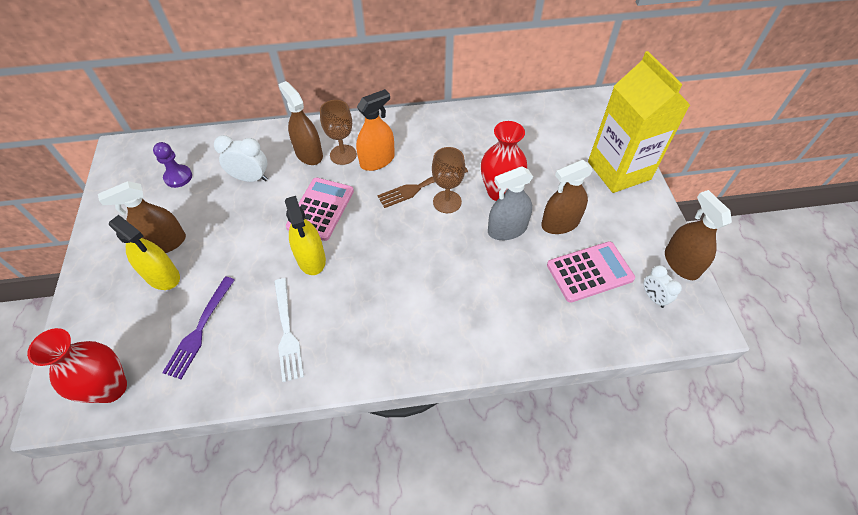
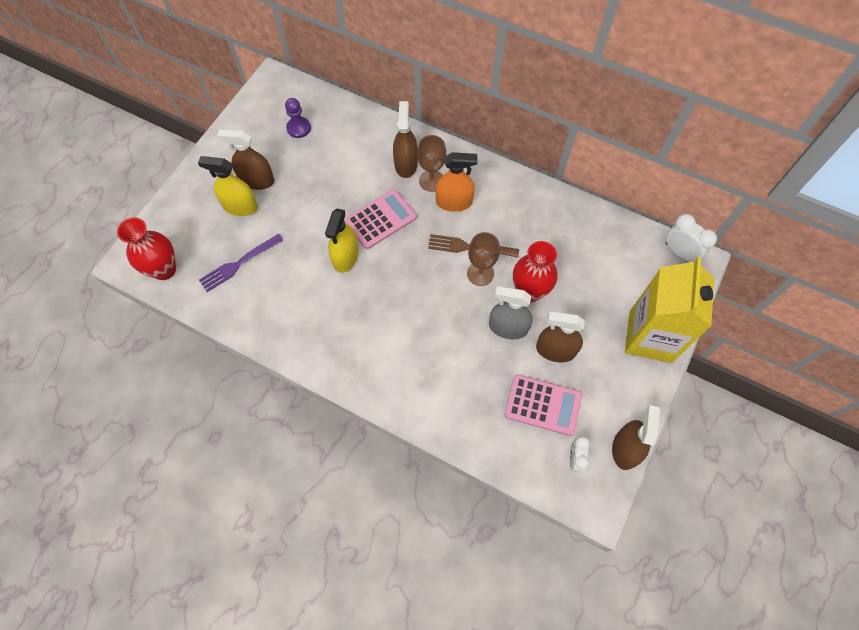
camera: 35 degrees right, 10 degrees up
yellow spray bottle [109,215,180,290] -> yellow spray bottle turned 120 degrees clockwise [198,156,258,216]
white clock [214,135,268,182] -> white clock moved to [666,214,717,262]
white fork [274,278,304,382] -> none

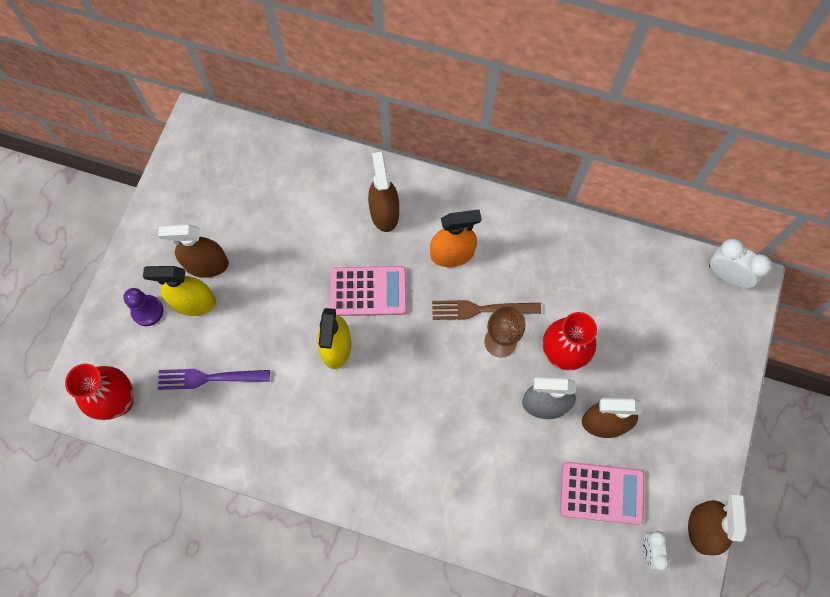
camera: 10 degrees left, 5 degrees up
purple fork [199,234,284,292] -> purple fork turned 45 degrees clockwise [158,369,270,390]
purple pawn [285,98,311,138] -> purple pawn moved to [123,288,163,326]
pink calculator [345,190,416,249] -> pink calculator turned 45 degrees clockwise [330,266,407,316]
brown goblet [417,135,446,192] -> none
yellow carton [625,257,714,363] -> none

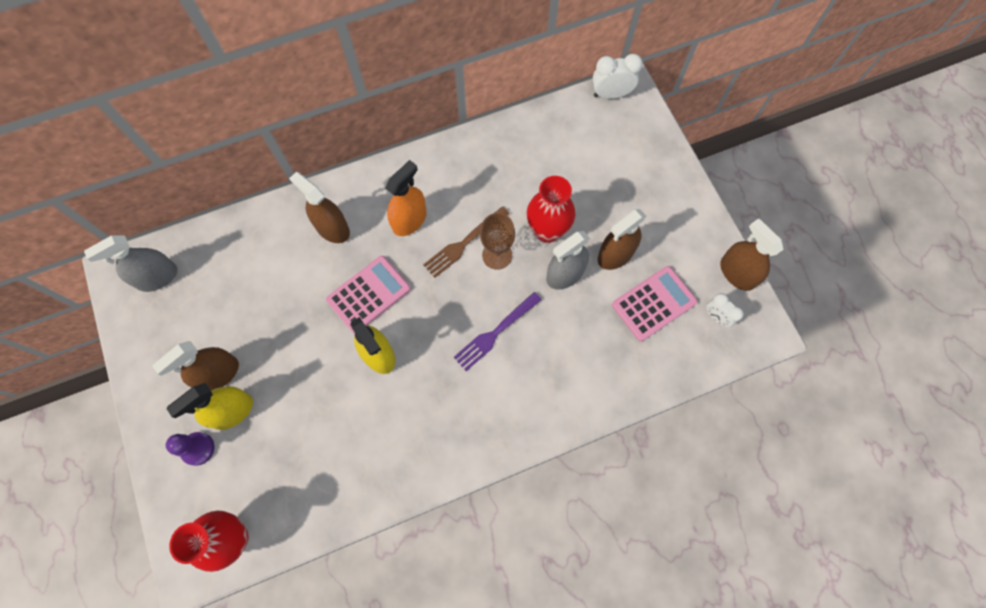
camera: 40 degrees left, 0 degrees up
purple fork [158,369,270,390] -> purple fork moved to [454,292,542,371]
none -> grey spray bottle [84,235,178,292]

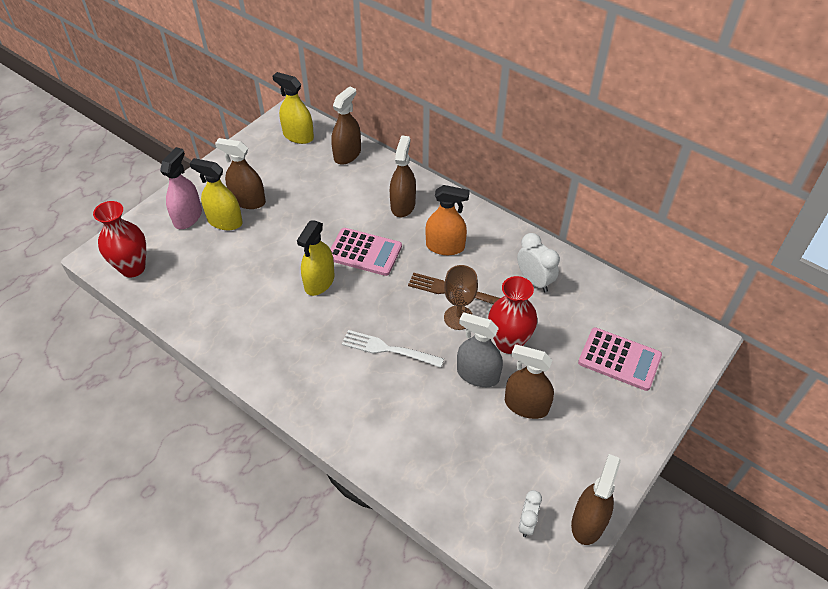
camera: 60 degrees right, 20 degrees down
grey spray bottle [84,235,178,292] -> yellow spray bottle [273,72,314,144]
purple pawn [166,432,214,466] -> pink spray bottle [160,147,202,229]
purple fork [454,292,542,371] -> white fork [342,330,444,368]
white clock [593,54,643,99] -> white clock moved to [517,233,560,292]
pink calculator [612,266,697,341] -> pink calculator moved to [578,327,662,391]
none -> brown spray bottle [331,86,361,165]

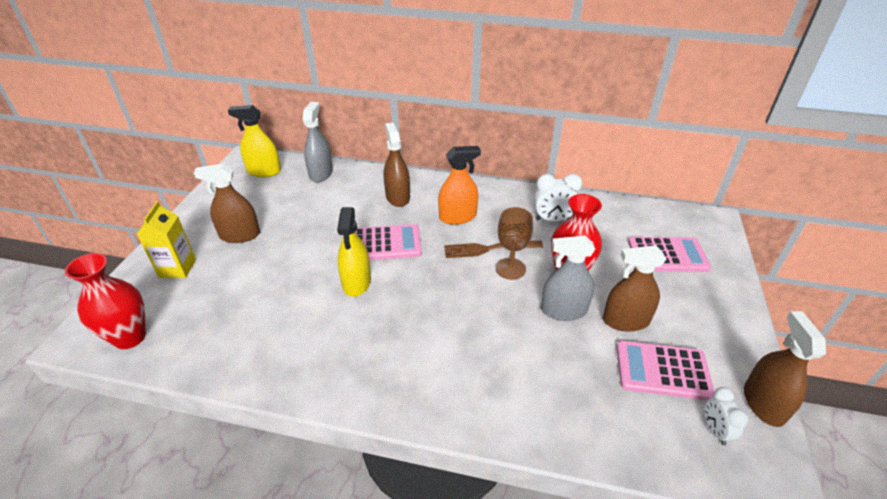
camera: 25 degrees left, 10 degrees down
pink spray bottle [160,147,202,229] -> yellow carton [137,201,196,278]
yellow spray bottle [189,158,243,230] -> none
brown spray bottle [331,86,361,165] -> grey spray bottle [303,102,333,182]
white fork [342,330,444,368] -> none
white clock [517,233,560,292] -> white clock turned 150 degrees clockwise [534,174,582,222]
none -> pink calculator [617,341,714,400]

